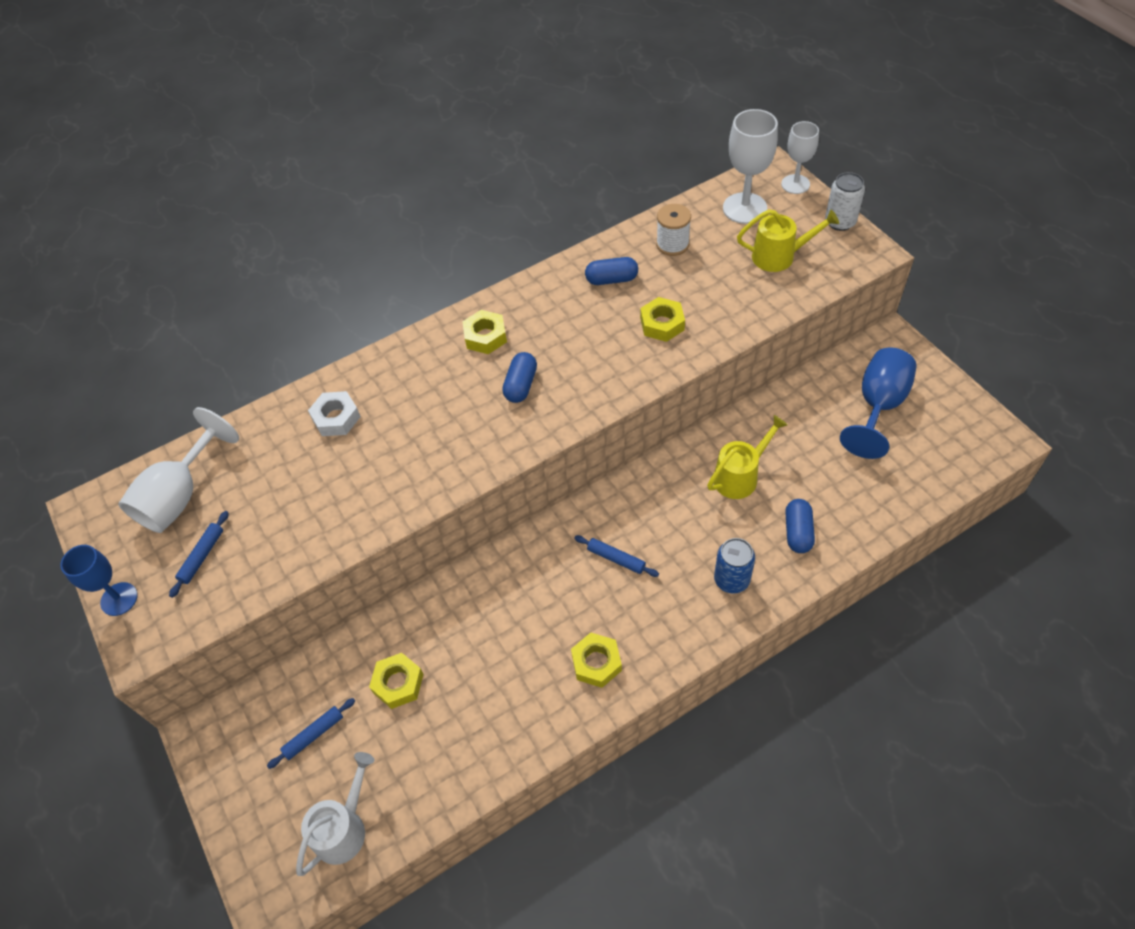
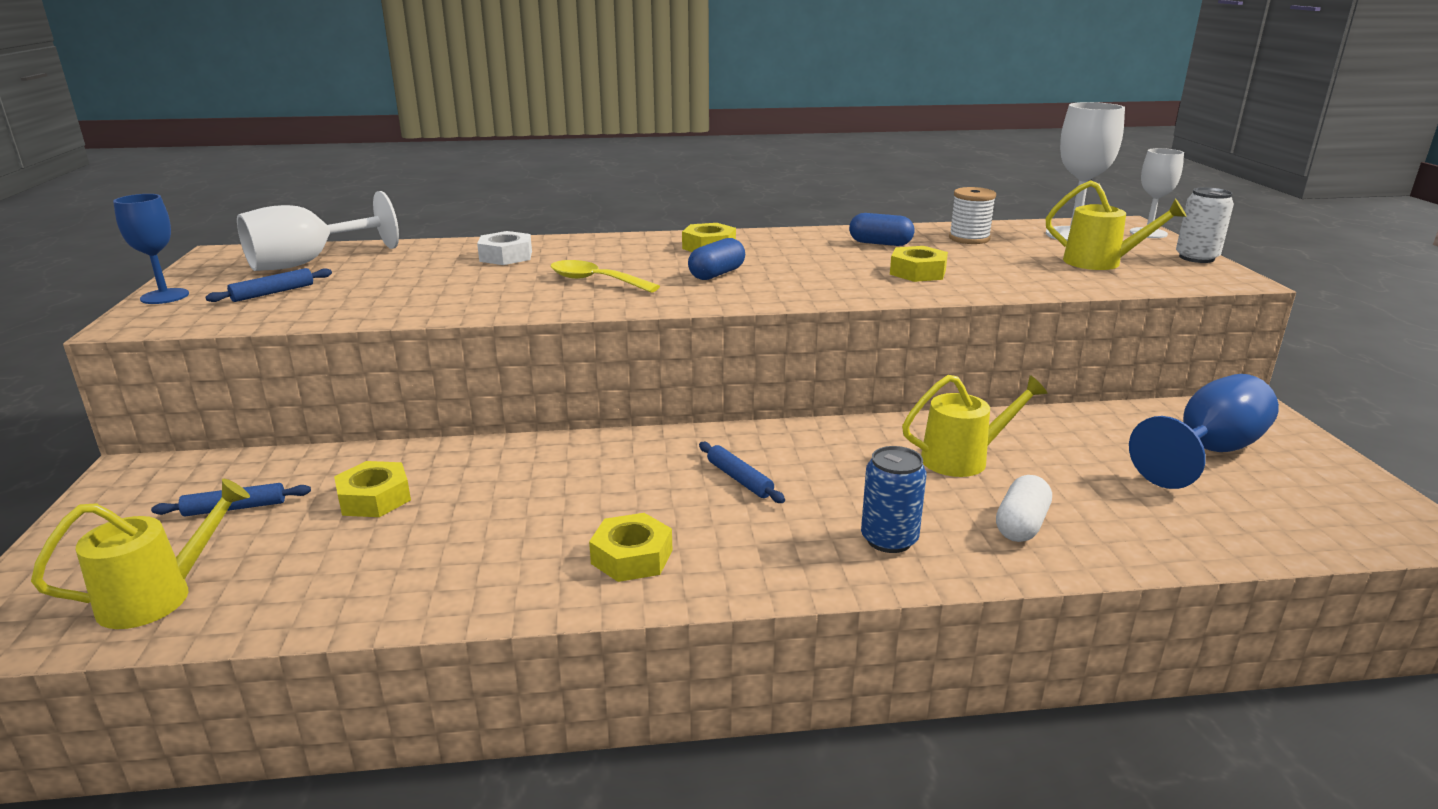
camera: 20 degrees right, 30 degrees down
white watering can [296,752,375,876] -> yellow watering can [31,479,250,629]
blue capsule [785,499,815,553] -> white capsule [996,475,1052,542]
none -> yellow spoon [551,260,660,293]

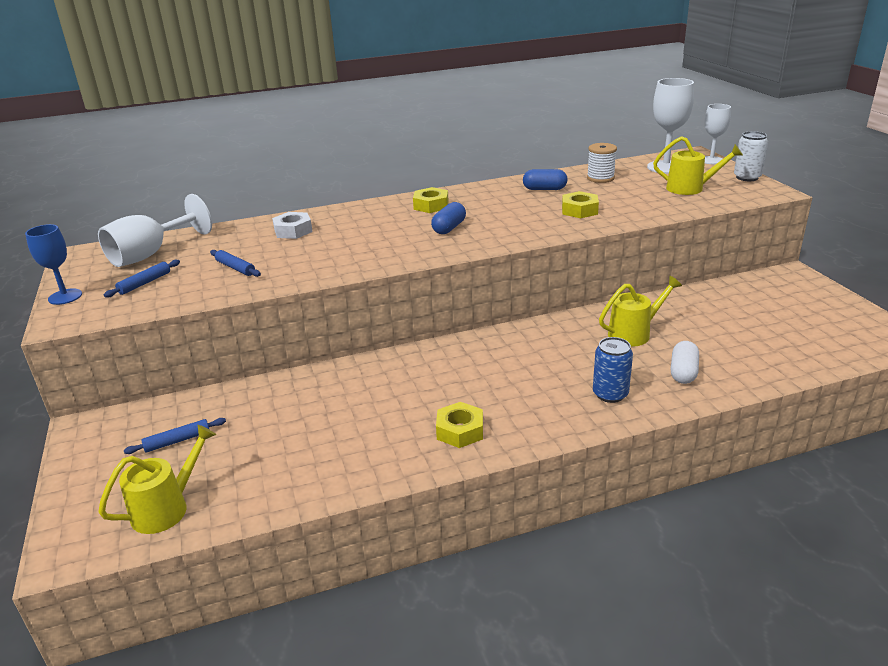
camera: 10 degrees left, 5 degrees up
yellow nut [334,461,411,517] -> none
yellow spoon [551,260,660,293] -> none
blue rolling pin [699,442,785,503] -> blue rolling pin moved to [210,250,261,277]
blue goblet [1129,374,1279,489] -> none

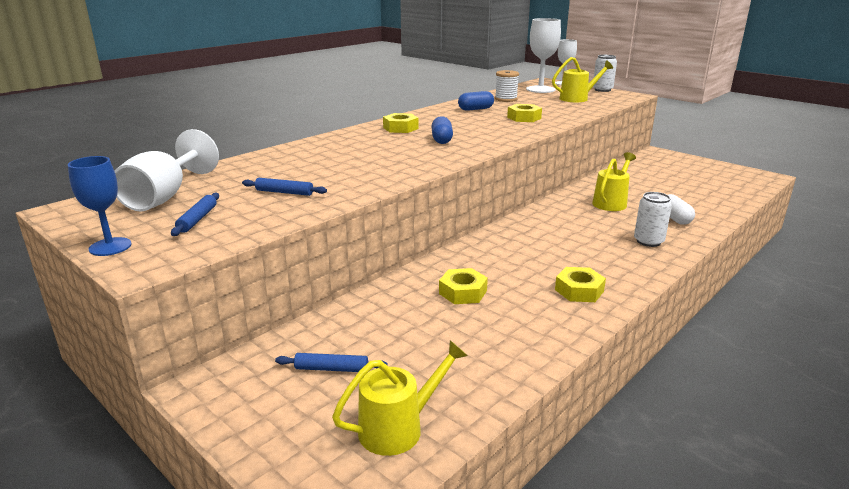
camera: 30 degrees left, 5 degrees down
yellow watering can [98,425,216,534] -> yellow watering can turned 45 degrees clockwise [332,340,468,456]
blue rolling pin [124,418,226,454] -> blue rolling pin turned 60 degrees clockwise [275,353,388,372]
white nut [272,212,313,239] -> none
blue can [593,337,633,403] -> white can [634,192,672,247]
none -> yellow nut [439,268,488,304]

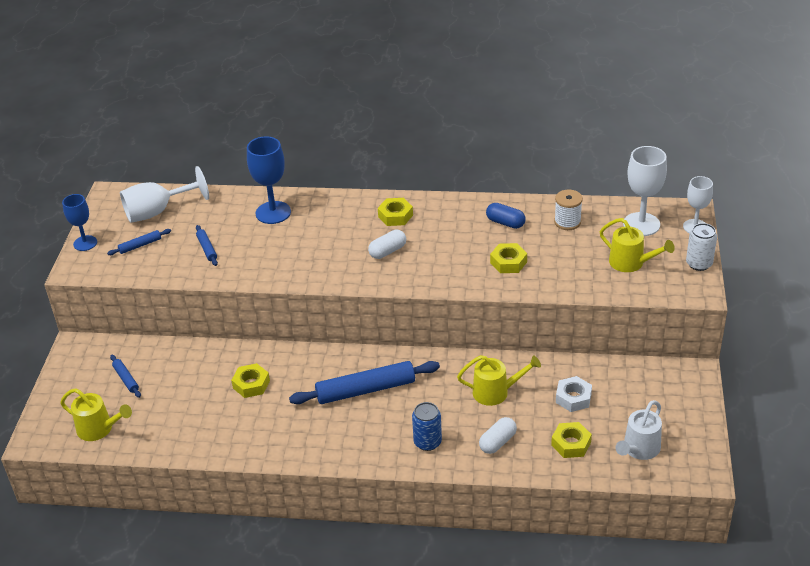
camera: 55 degrees right, 15 degrees up
blue capsule [431,116,453,144] -> white capsule [368,230,406,259]
yellow nut [555,267,606,302] -> yellow nut moved to [551,422,592,458]
white can [634,192,672,247] -> blue can [412,402,442,451]
none -> blue goblet [247,136,291,224]
none -> blue rolling pin [289,361,440,404]
none -> white nut [556,376,592,412]
none -> white watering can [615,400,662,460]

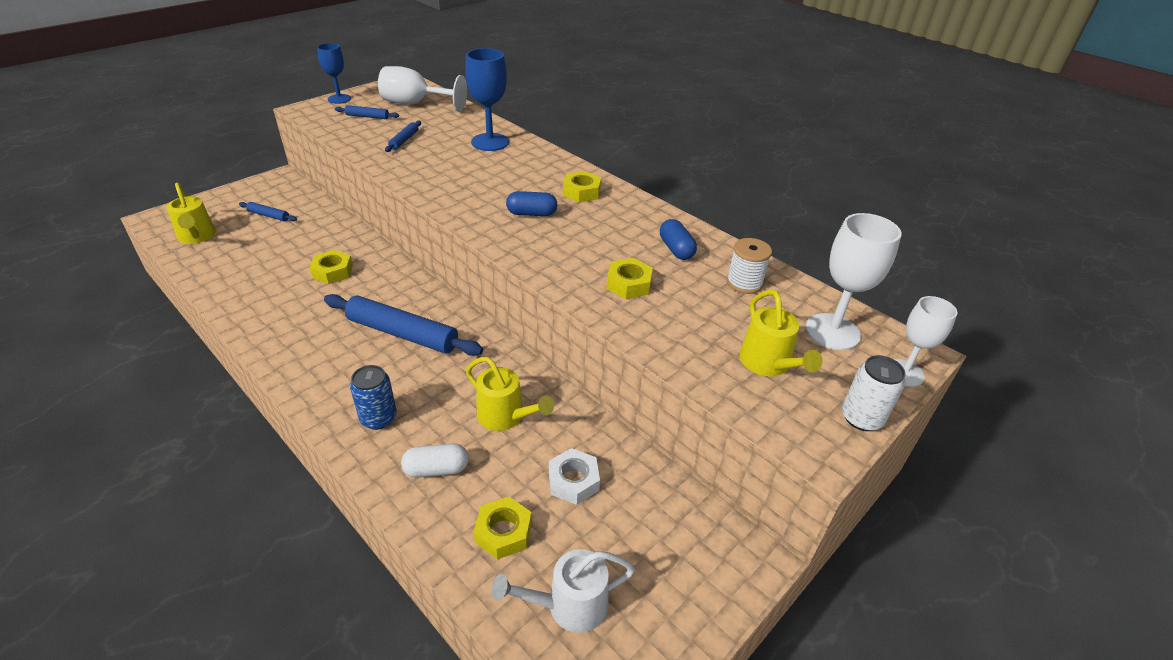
camera: 35 degrees right, 0 degrees up
blue rolling pin [110,355,141,398] -> blue rolling pin turned 75 degrees counterclockwise [239,202,297,221]
white capsule [368,230,406,259] -> blue capsule [506,191,558,216]

